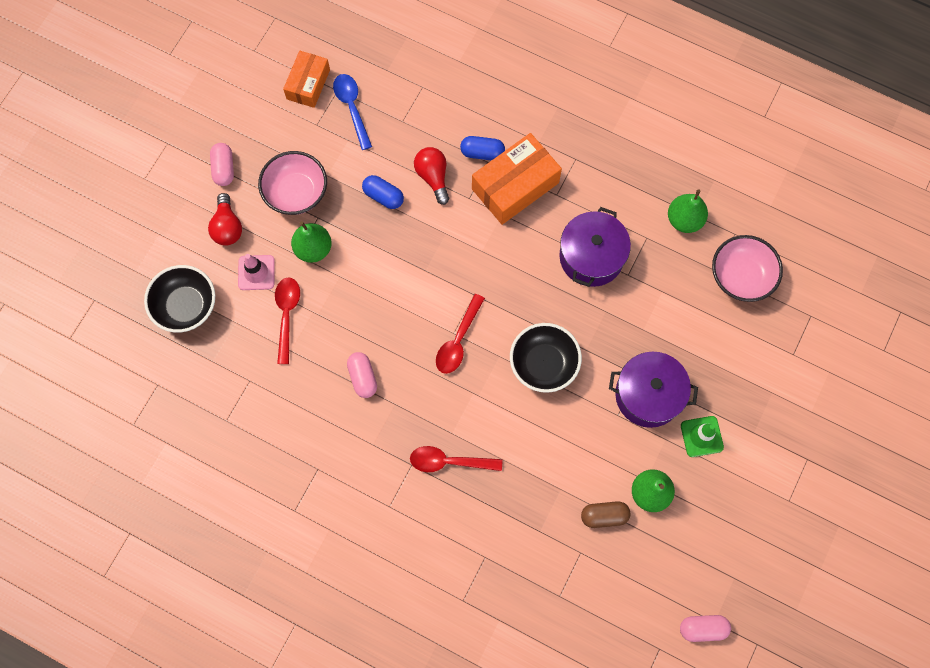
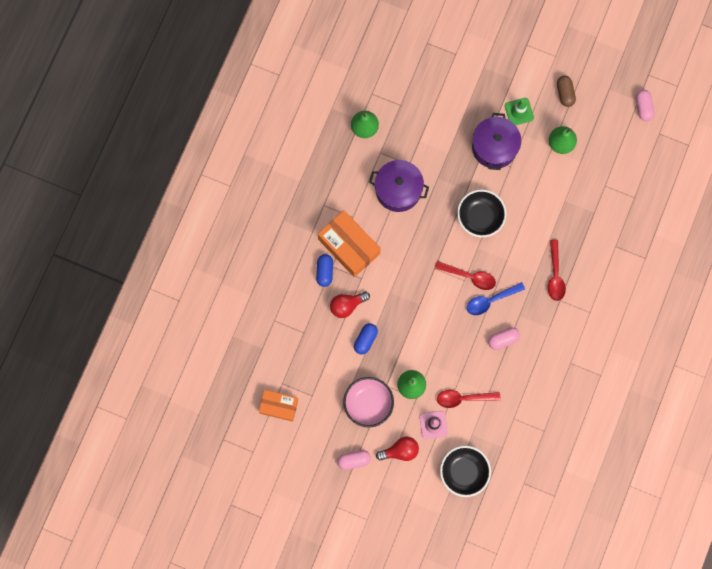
camera: 95 degrees left, 5 degrees up
blue spoon [333,74,372,150] -> blue spoon moved to [466,282,525,315]
brown capsule [581,501,631,528] -> brown capsule moved to [557,76,576,107]
pink bowl [712,235,783,302] -> none

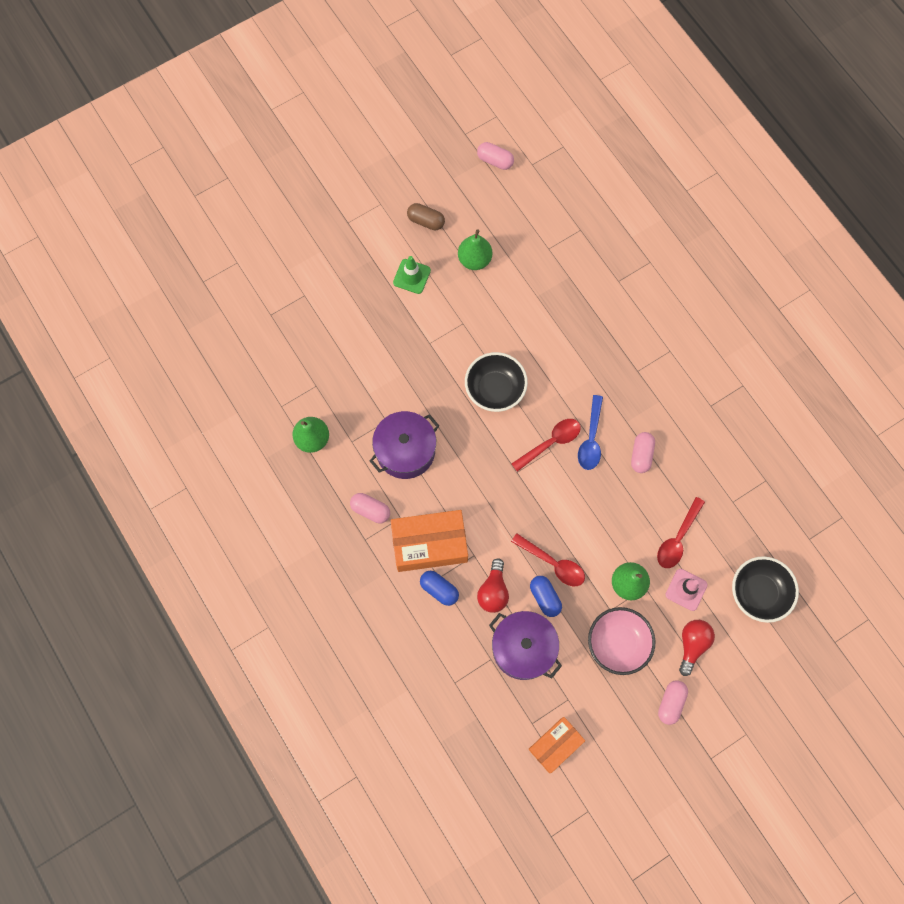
camera: 55 degrees left, 5 degrees down
purple pot [472,113,521,170] -> purple pot moved to [489,611,562,680]
red spoon [548,240,566,301] -> red spoon moved to [511,533,585,586]
none -> pink capsule [350,493,390,523]

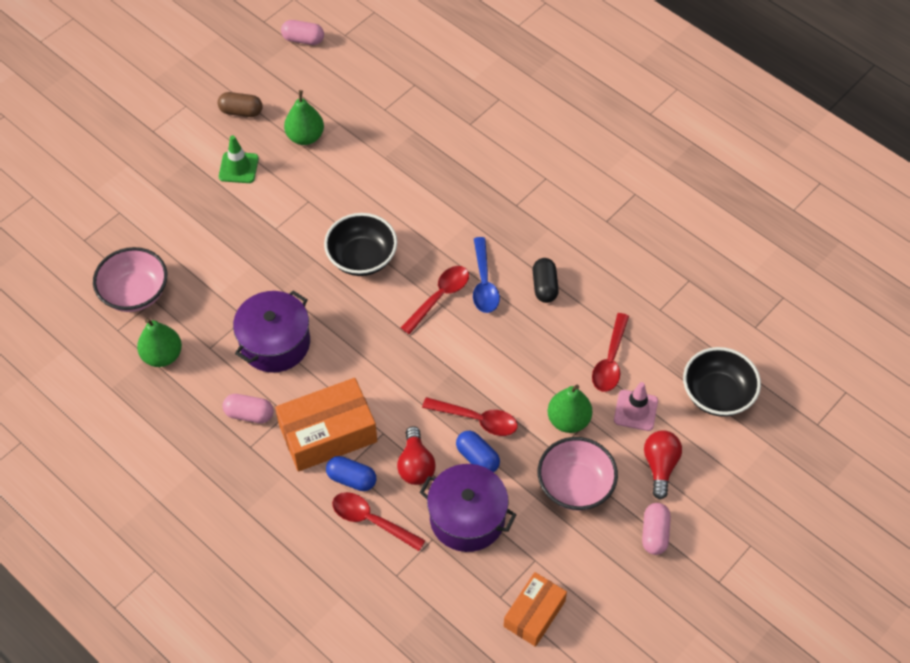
camera: 15 degrees left, 15 degrees down
pink capsule [631,432,655,473] -> black capsule [533,258,559,303]
none -> pink bowl [93,247,167,312]
none -> red spoon [332,492,426,551]

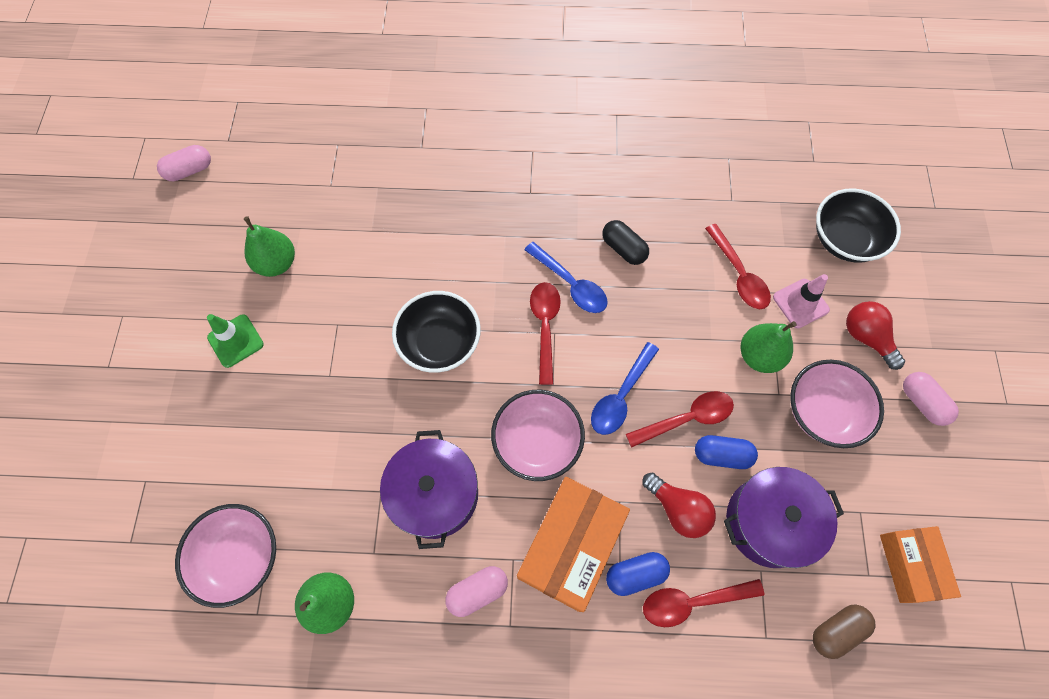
camera: 40 degrees left, 10 degrees up
brown capsule [217,92,263,117] -> brown capsule moved to [813,605,875,659]
none -> pink bowl [491,390,585,481]
none -> blue spoon [591,342,659,435]

